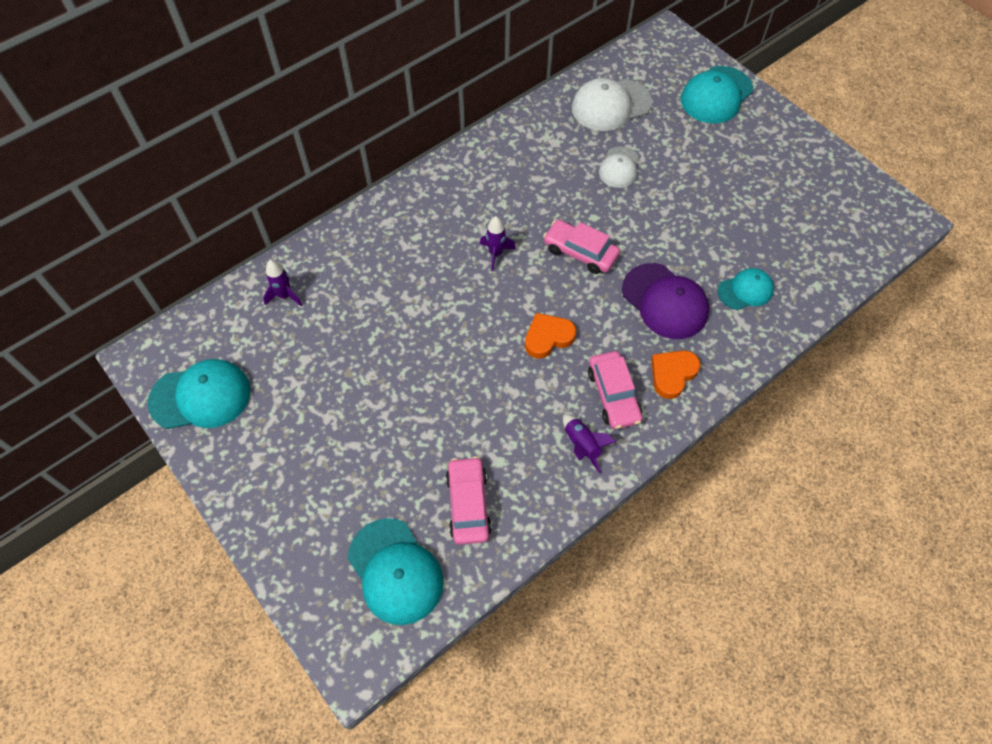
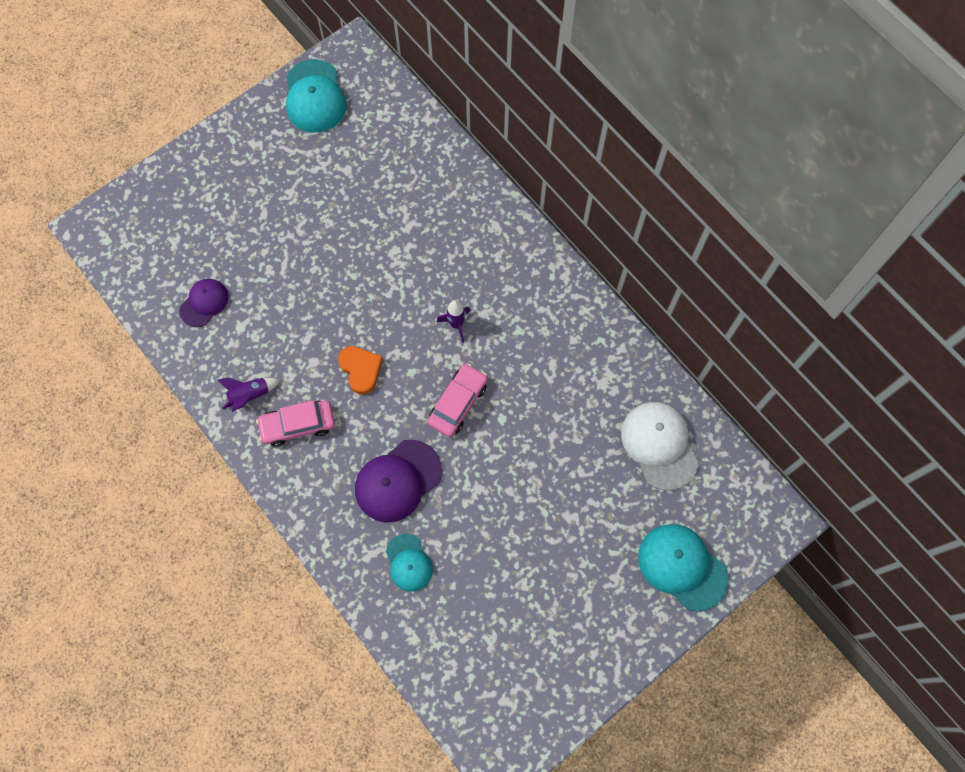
camera: 90 degrees right, 10 degrees up
purple rocket [263,260,302,306] -> none
turquoise cap [348,518,444,625] -> none
pink car [446,456,492,545] -> purple cap [179,279,228,327]
white cap [599,146,639,188] -> none
orange heart [651,350,700,399] -> none

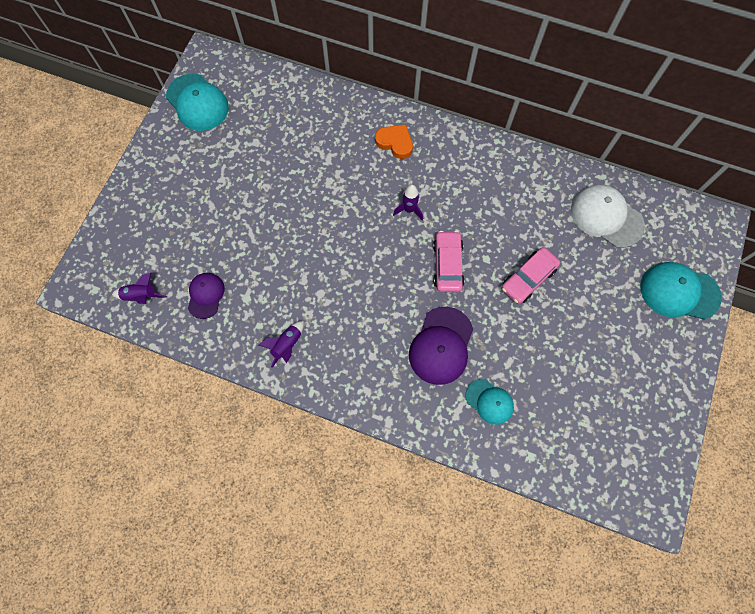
camera: 30 degrees left, 0 degrees up
pink car [256,401,335,446] -> pink car moved to [502,247,560,304]
orange heart [338,346,383,395] -> orange heart moved to [375,124,413,159]
none -> purple rocket [112,273,167,304]

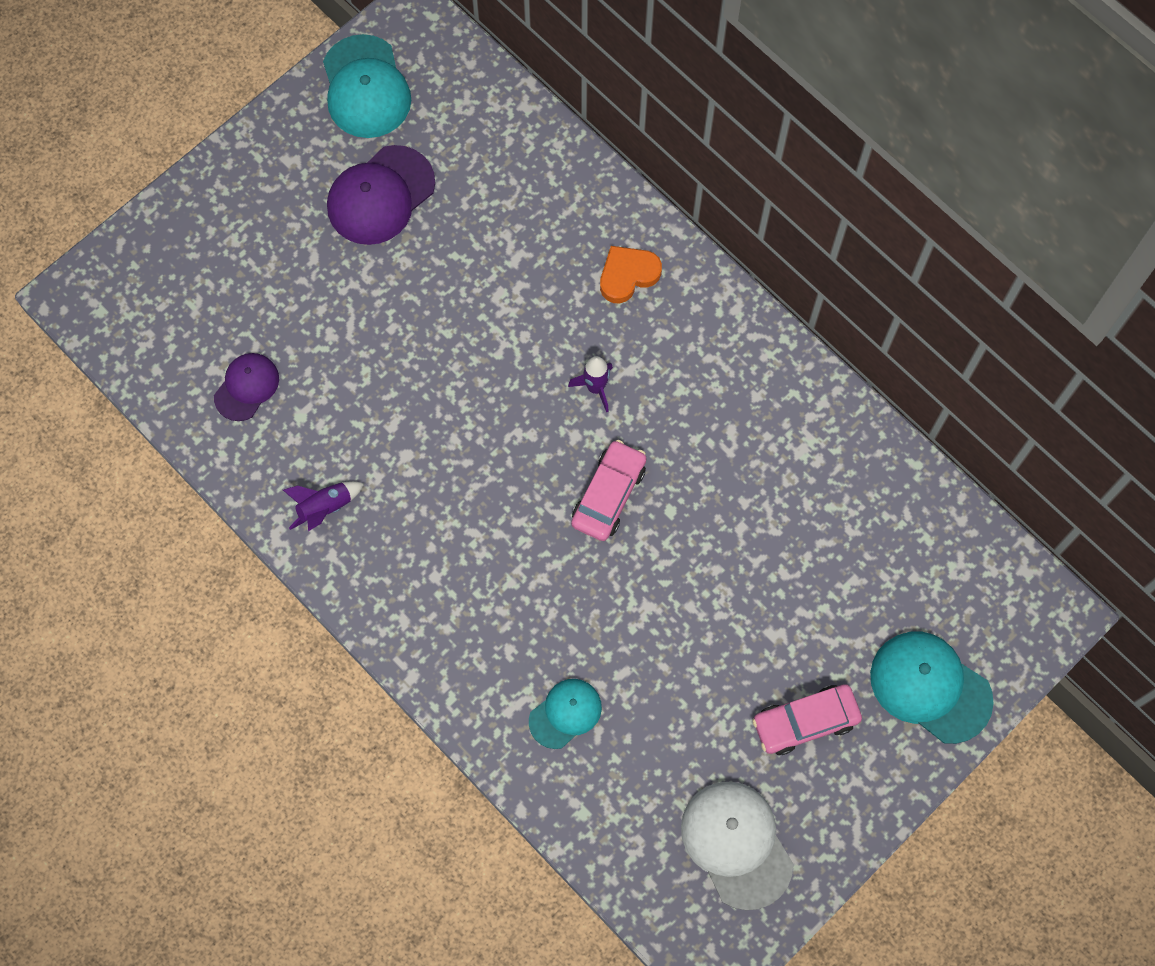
camera: 25 degrees right, 0 degrees up
purple rocket [112,273,167,304] -> none
orange heart [375,124,413,159] -> orange heart turned 90 degrees counterclockwise [600,246,662,303]
purple cap [409,307,473,385] -> purple cap moved to [327,145,435,245]
turquoise cap [465,379,514,425] -> turquoise cap turned 105 degrees counterclockwise [529,679,602,749]
pink car [502,247,560,304] -> pink car moved to [752,684,862,755]
white cap [571,185,645,248] -> white cap moved to [681,781,793,910]

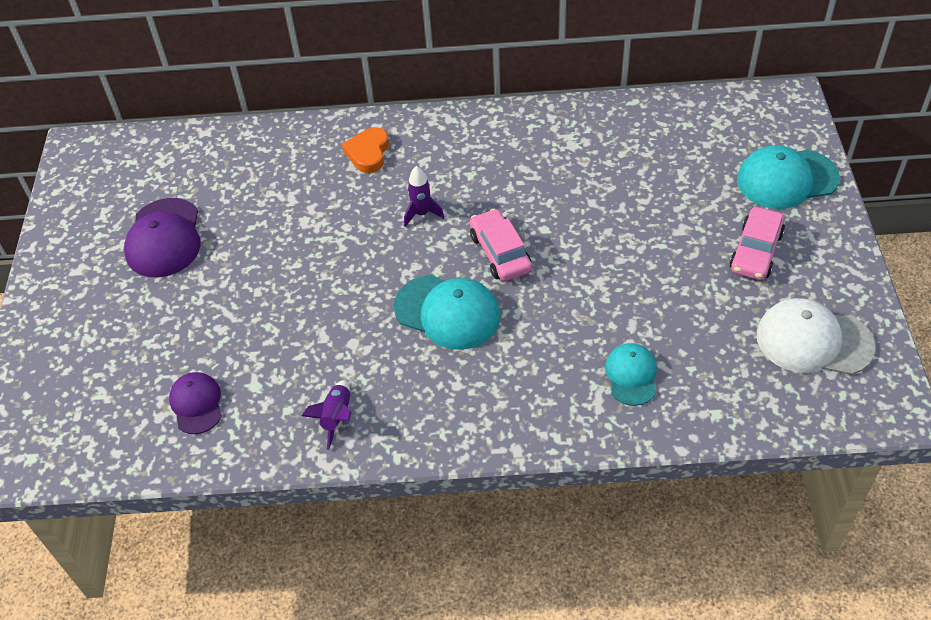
camera: 45 degrees left, 20 degrees down
turquoise cap [323,34,411,138] -> turquoise cap moved to [394,275,500,350]

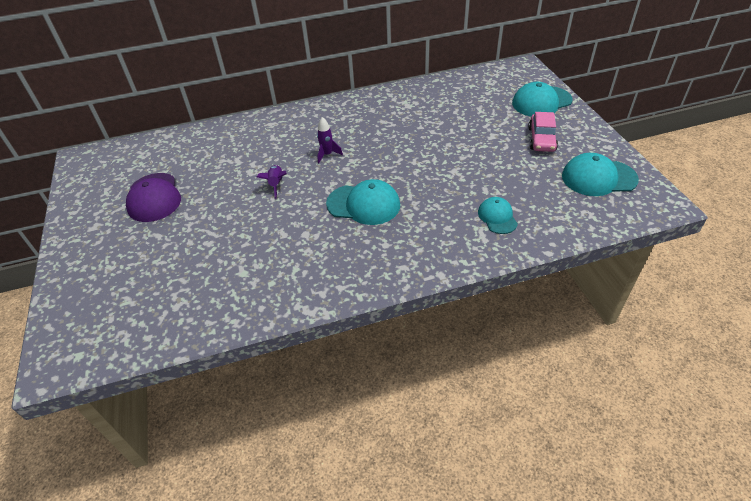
camera: 15 degrees left, 5 degrees down
purple cap [169,372,222,434] -> none
purple rocket [302,380,351,450] -> purple rocket moved to [257,165,287,199]
orange heart [342,127,389,173] -> none
pink car [470,209,532,281] -> none
white cap [757,298,875,375] -> turquoise cap [562,153,639,196]

